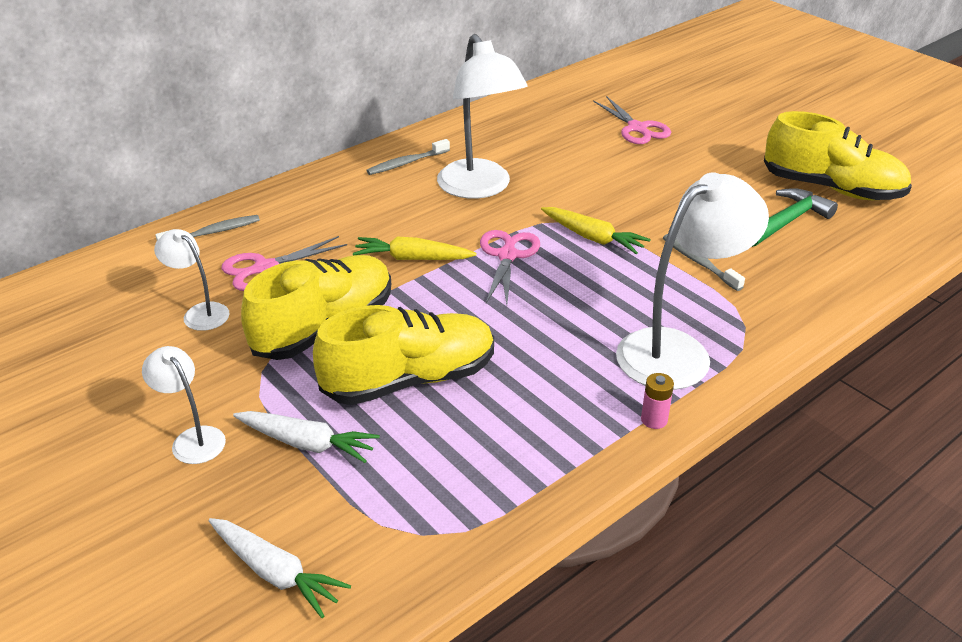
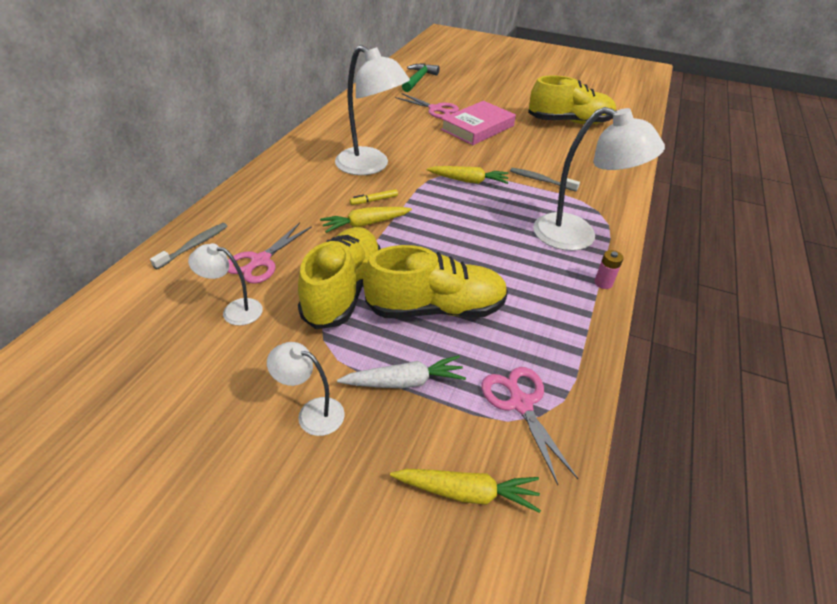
camera: 30 degrees left, 5 degrees up
white carrot [209,518,351,618] -> yellow carrot [390,469,541,513]
yellow shoe [313,305,494,405] -> yellow shoe turned 45 degrees clockwise [363,245,508,318]
grey toothbrush [366,139,450,175] -> none
pink scissors [480,230,540,304] -> pink scissors moved to [481,367,578,485]
white lamp [616,172,769,390] -> white lamp turned 90 degrees clockwise [533,107,665,251]
green hammer [752,188,838,247] -> green hammer moved to [402,64,439,92]
none -> yellow marker [350,189,398,205]
none -> pink book [441,101,516,145]

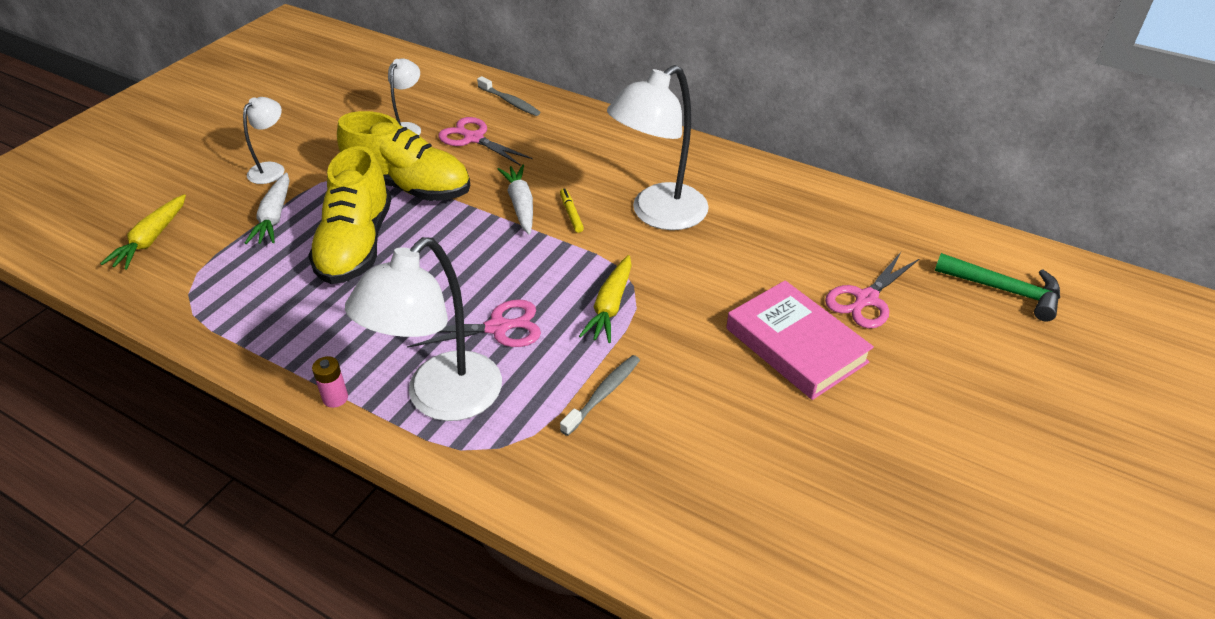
camera: 100 degrees right, 0 degrees up
yellow carrot [320,207,412,233] -> white carrot [497,165,533,235]
pink scissors [481,367,578,485] -> pink scissors moved to [407,299,541,348]
yellow shoe [528,75,616,124] -> none

